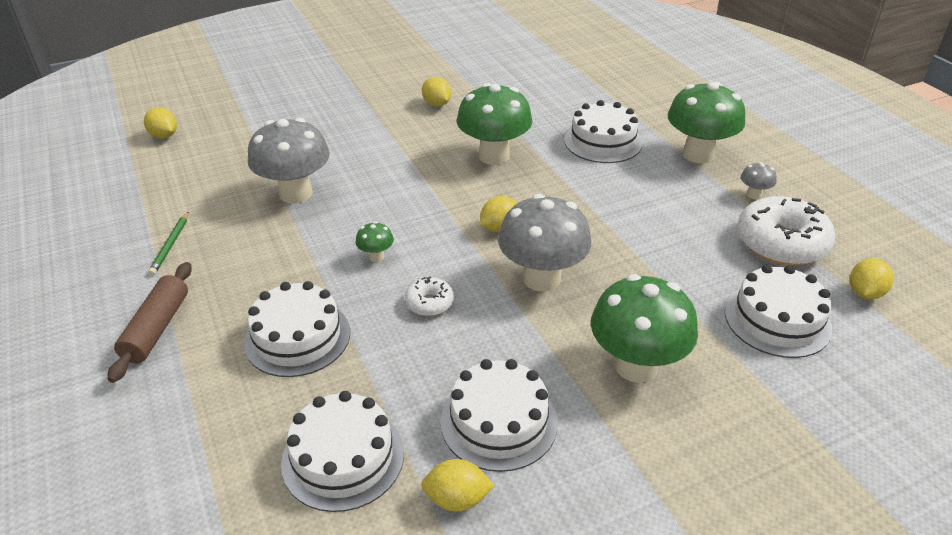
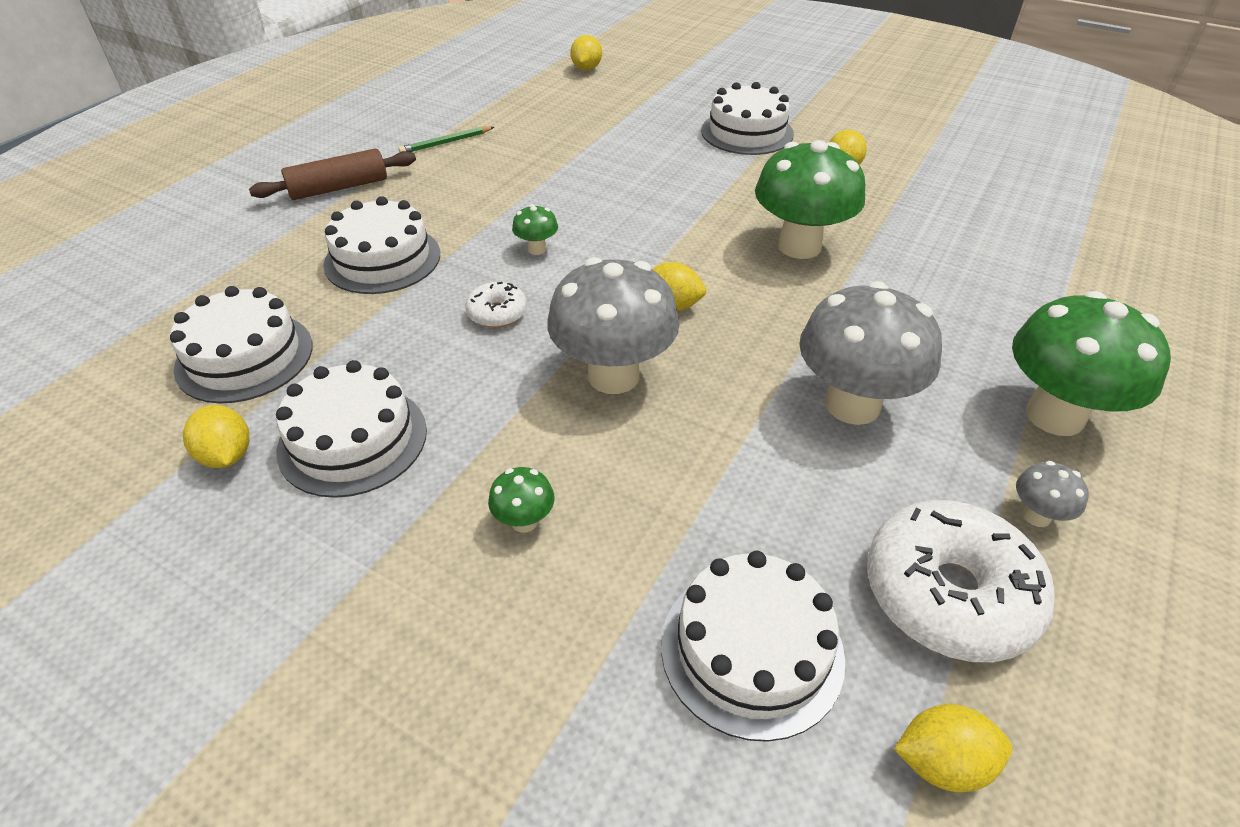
camera: 55 degrees right, 5 degrees up
grey mushroom [248,118,330,203] -> grey mushroom moved to [799,281,942,425]
white cake [564,100,642,163] -> white cake moved to [701,82,794,155]
green mushroom [591,274,698,383] -> green mushroom [488,467,555,533], size x0.43

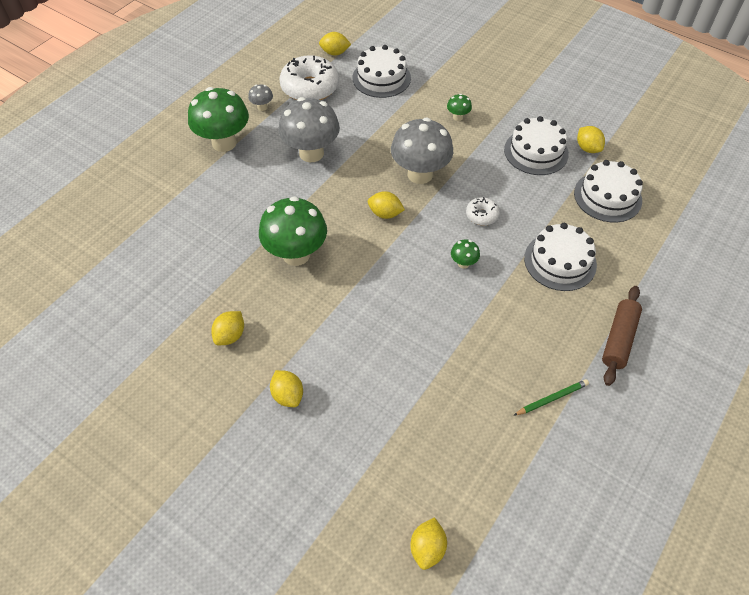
camera: 175 degrees left, 10 degrees up
brown rolling pin [249,149,416,200] -> brown rolling pin turned 45 degrees counterclockwise [602,286,642,386]
white cake [701,82,794,155] -> yellow lemon [270,370,303,407]

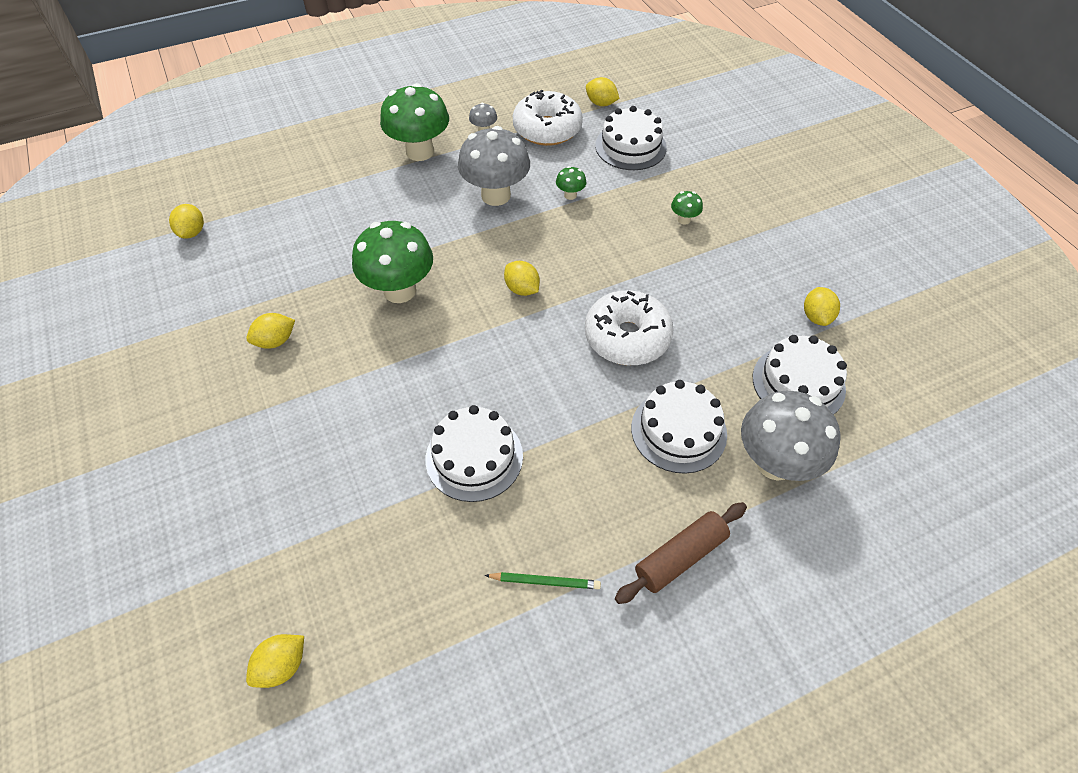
camera: 30 degrees right, 0 degrees up
yellow lemon [270,370,303,407] -> yellow lemon moved to [169,204,204,239]
grey mushroom [391,118,453,184] -> grey mushroom moved to [741,391,841,481]
green mushroom [451,240,480,269] -> green mushroom moved to [556,166,587,200]
white donut [466,197,500,225] -> white donut [585,290,674,365], size x2.03
white cake [504,116,569,175] -> white cake moved to [426,405,523,502]

